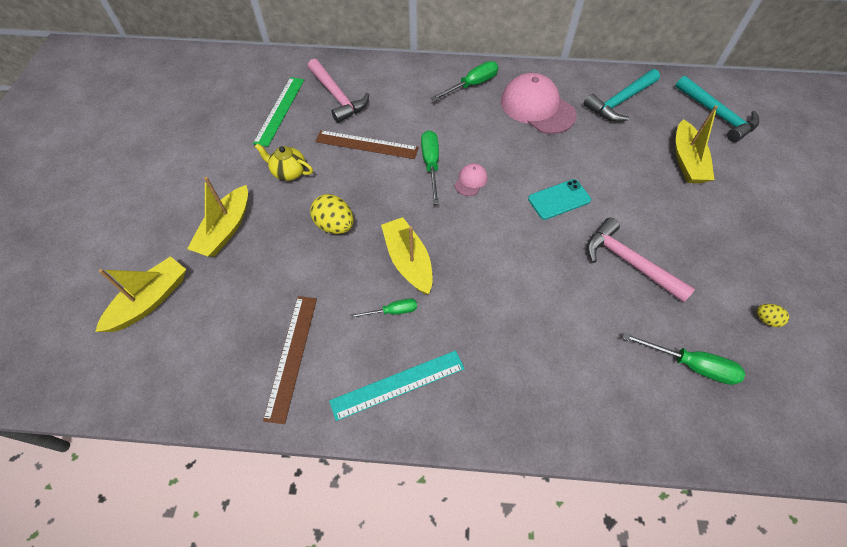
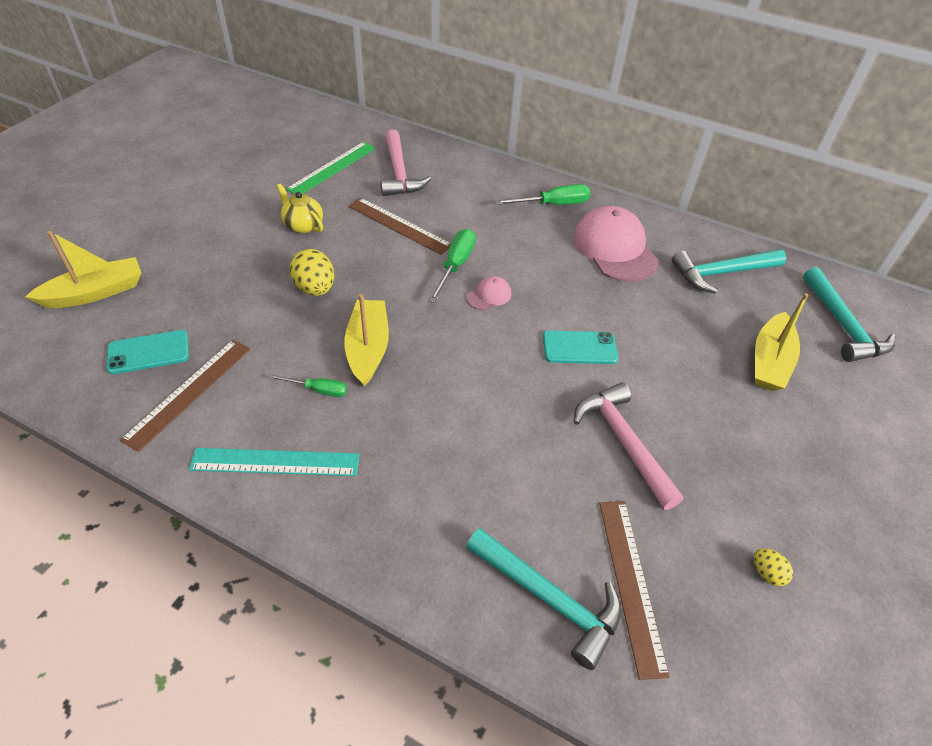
camera: 20 degrees right, 10 degrees down
yellow boat [187,177,248,256] -> none
green screwdriver [622,333,745,385] -> brown ruler [599,501,670,680]
none -> turquoise phone [106,330,189,374]
none -> turquoise hammer [466,528,622,670]

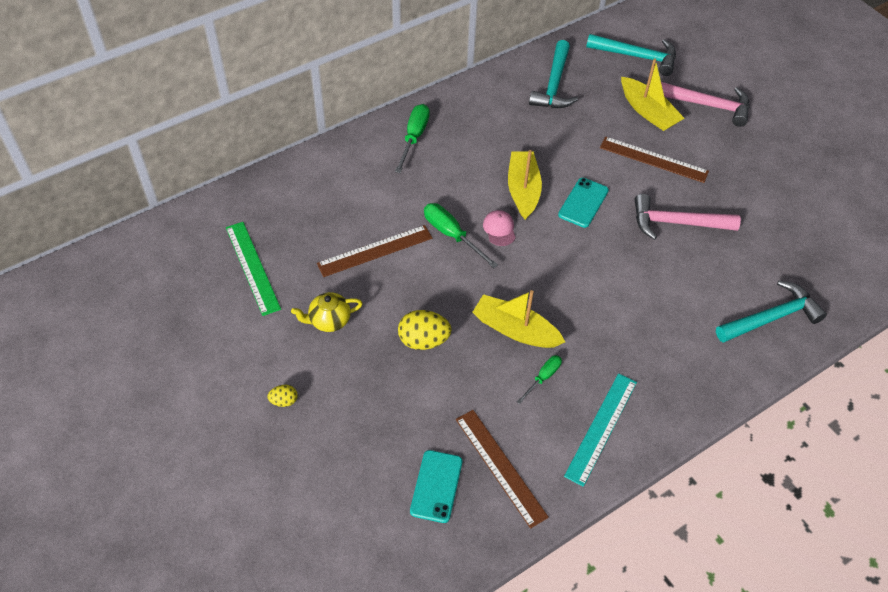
camera: 60 degrees left, 5 degrees up
yellow boat [25,231,141,308] -> yellow boat moved to [508,150,542,220]
pink hammer [381,129,431,196] -> pink hammer moved to [661,82,750,127]
pink cap [573,206,659,282] -> none
brown ruler [599,501,670,680] -> brown ruler moved to [600,136,709,183]
yellow egg [754,548,793,586] -> yellow egg moved to [267,385,298,407]

